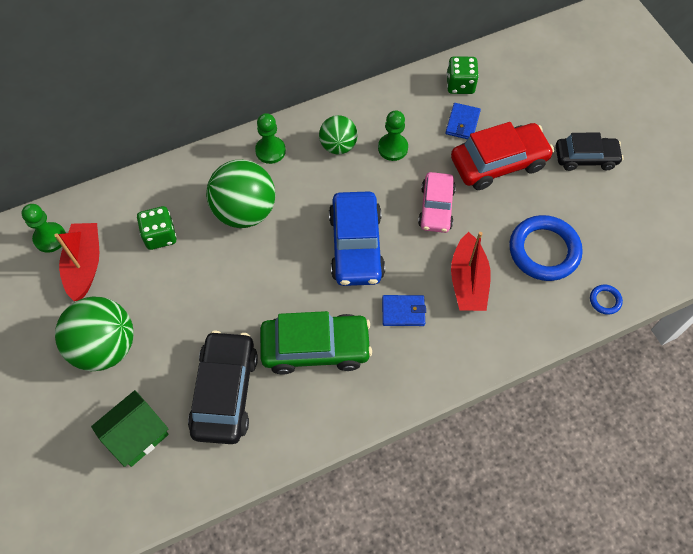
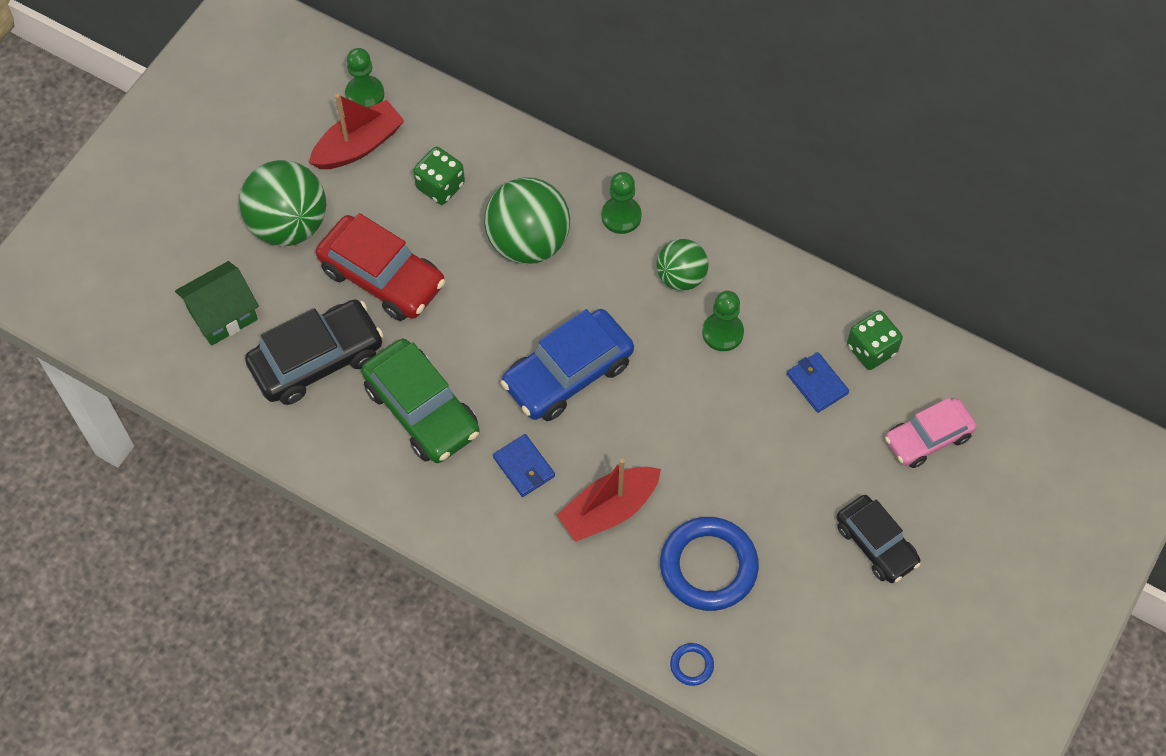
camera: 55 degrees right, 0 degrees up
green house [91,390,169,467] -> green house turned 45 degrees counterclockwise [175,261,259,346]
pink car [418,172,456,233] -> pink car moved to [885,398,977,468]
blue wallet [445,103,481,139] -> blue wallet turned 75 degrees clockwise [787,352,849,413]
red car [451,122,554,190] -> red car moved to [316,213,445,321]

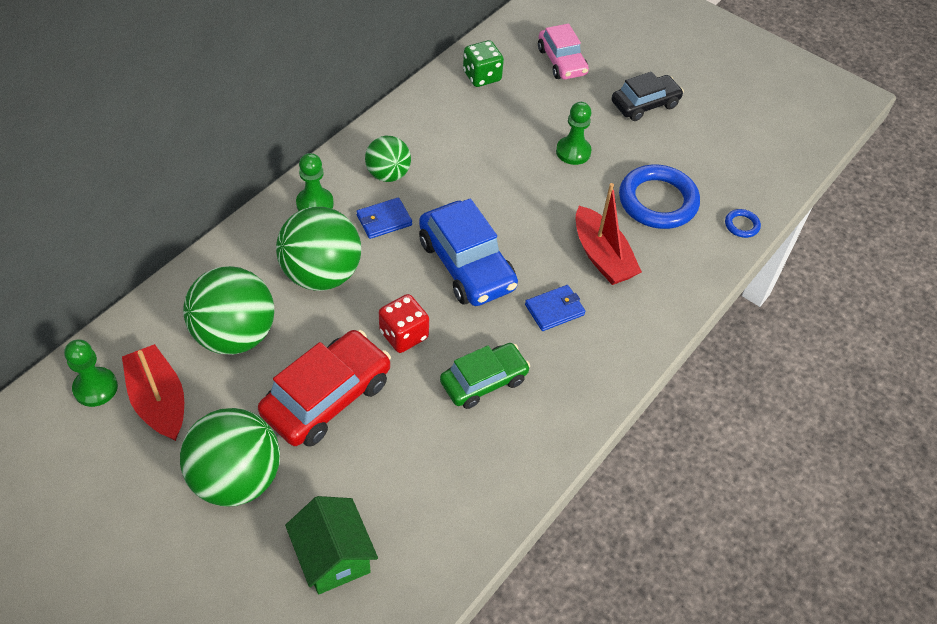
camera: 85 degrees left, 10 degrees down
black car [245,300,383,405] -> none
green car [361,339,480,463] -> green car [440,343,530,409], size x0.66
green dice [413,147,465,205] -> green ball [183,266,274,355]
green pawn [702,291,744,351] -> green pawn moved to [556,102,592,165]
blue wallet [787,352,849,413] -> blue wallet moved to [356,197,412,239]
none -> red dice [379,294,429,353]

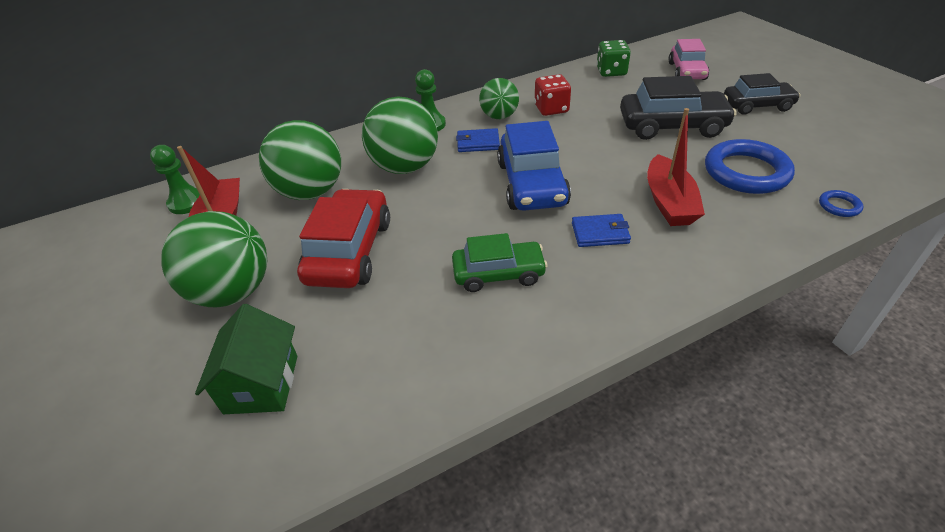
camera: 30 degrees right, 10 degrees down
red car [258,330,391,447] -> red car turned 60 degrees counterclockwise [297,189,390,288]
red dice [379,294,429,353] -> red dice moved to [534,74,571,116]
green pawn [556,102,592,165] -> black car [620,76,737,140]

